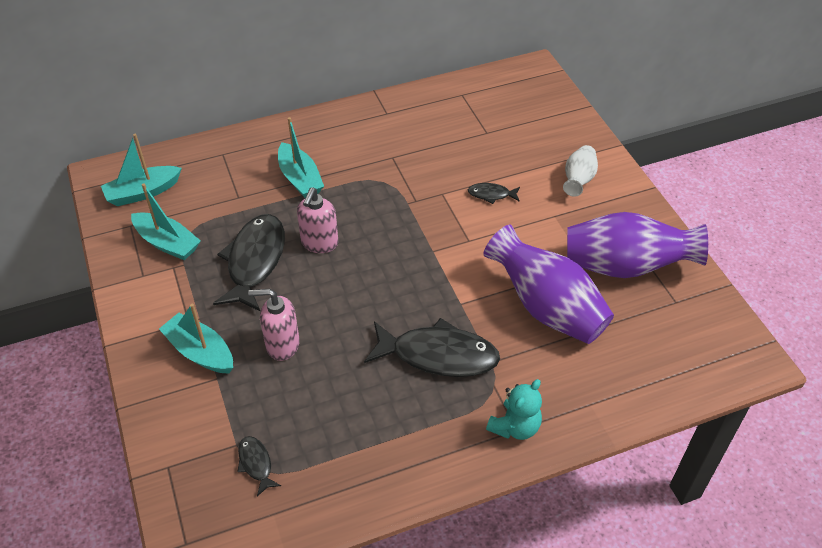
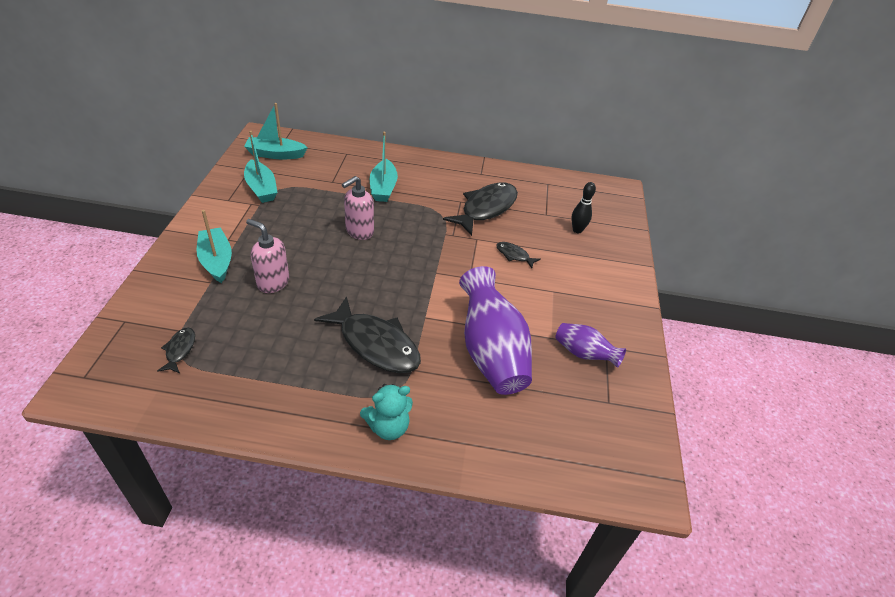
camera: 25 degrees right, 5 degrees down
black fish [213,214,285,311] -> black fish moved to [443,183,518,236]
white vase [563,145,598,197] -> none
purple vase [567,212,708,278] -> purple vase [555,323,626,368], size x0.53
none -> black bowling pin [571,182,596,233]

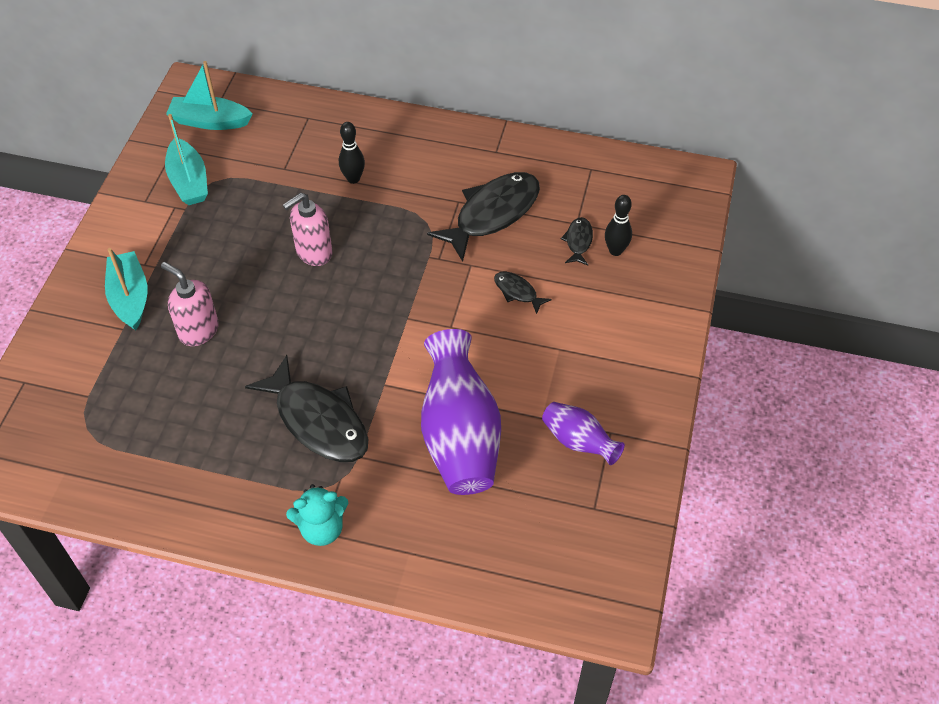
camera: 10 degrees right, 10 degrees up
black fish [157,328,195,373] -> black fish moved to [561,217,593,265]
turquoise boat [370,132,398,202] -> black bowling pin [339,122,365,184]

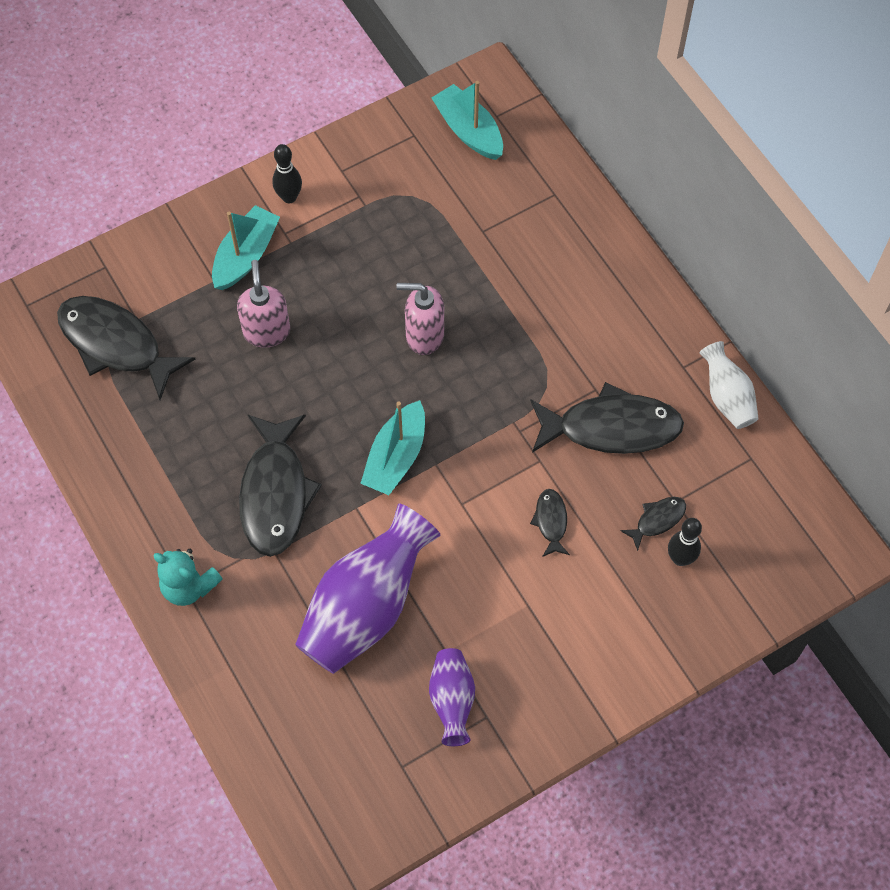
camera: 45 degrees right, 10 degrees up
turquoise boat [165,114,208,205] -> turquoise boat moved to [360,400,425,495]
black bowling pin [339,122,365,184] -> black bowling pin moved to [272,144,302,203]
none -> black fish [57,296,195,400]
none -> white vase [699,341,759,429]

